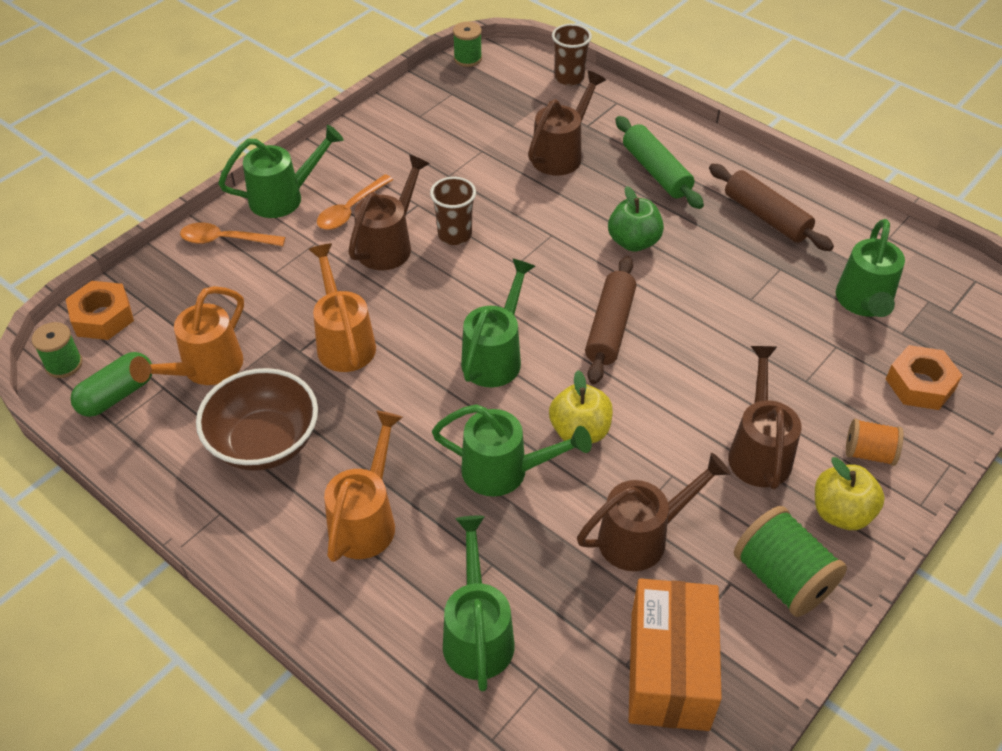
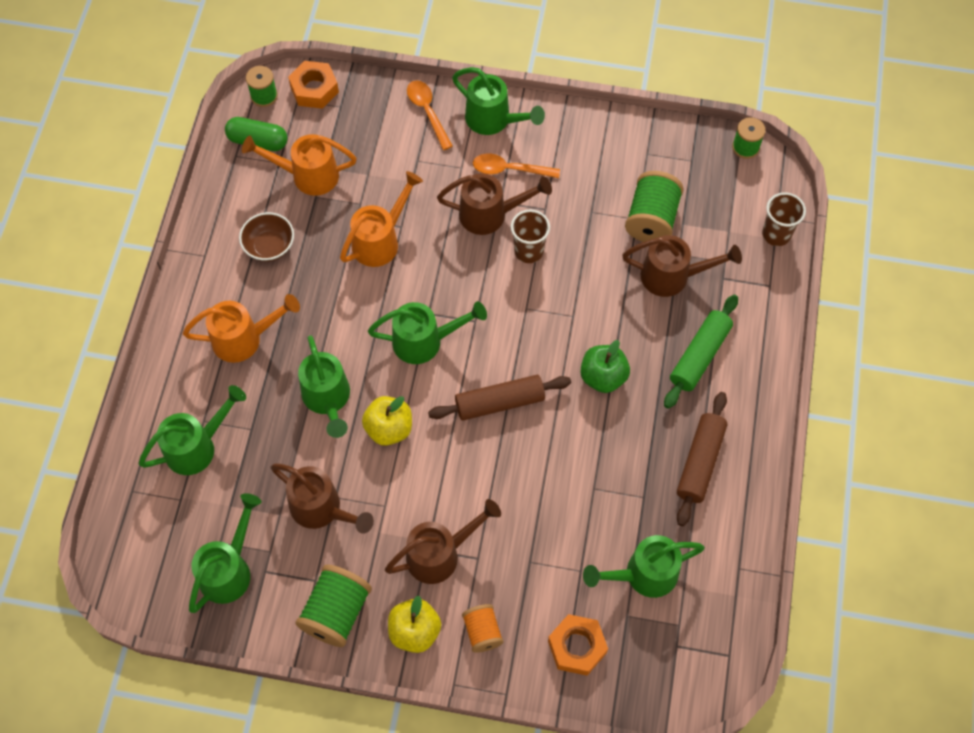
camera: 60 degrees right, 15 degrees up
brown bowl [196,368,318,471] -> brown bowl [239,212,294,262], size x0.63
orange box [629,578,722,731] -> green watering can [189,493,262,613]
none -> green spool [625,171,684,242]

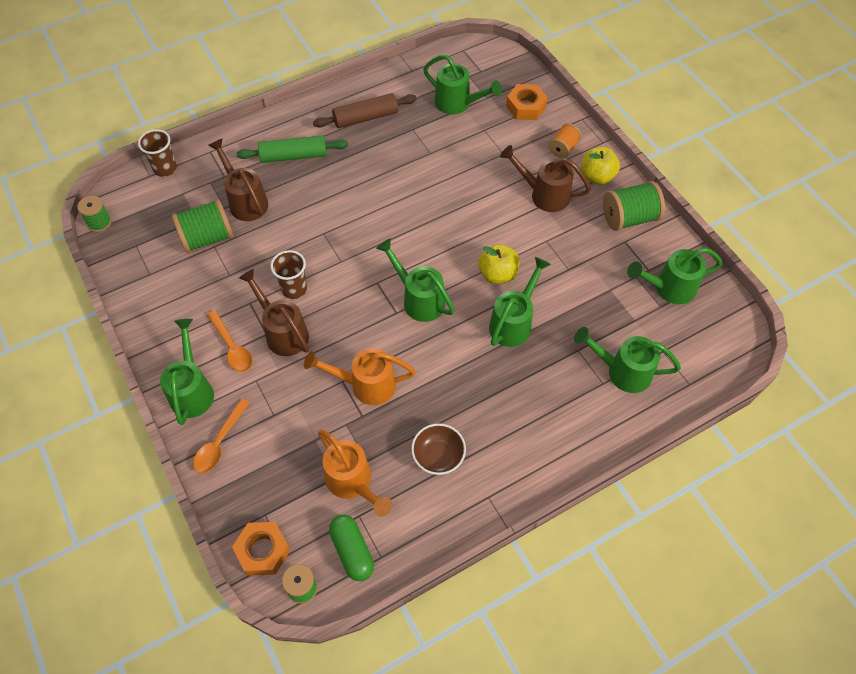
camera: 130 degrees left, 5 degrees down
orange watering can [183,294,300,363] -> none
brown watering can [271,463,374,534] -> none
brown rolling pin [428,375,571,420] -> none
green apple [580,340,630,393] -> none

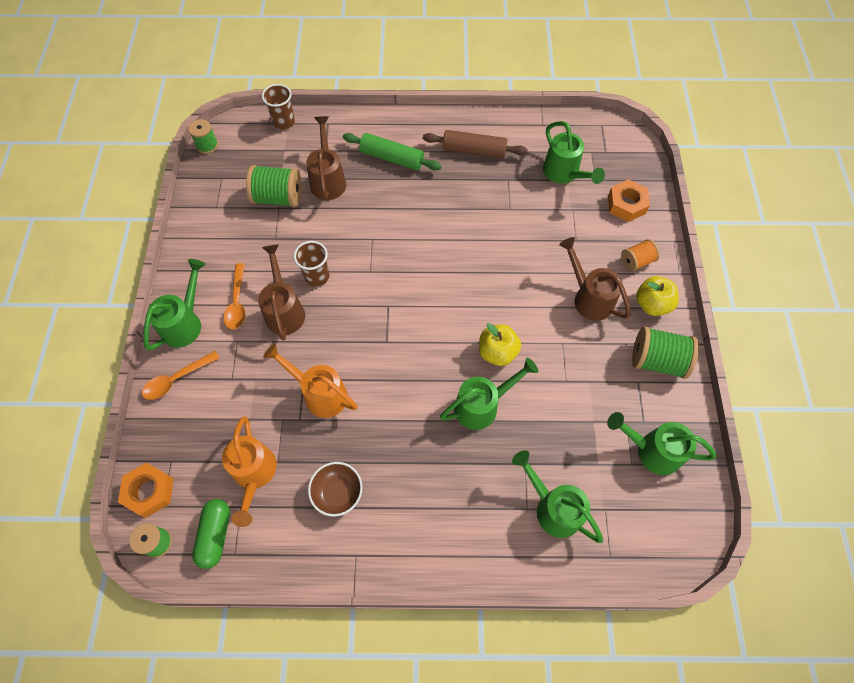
camera: 30 degrees right, 5 degrees up
green watering can [376,239,455,322] -> none

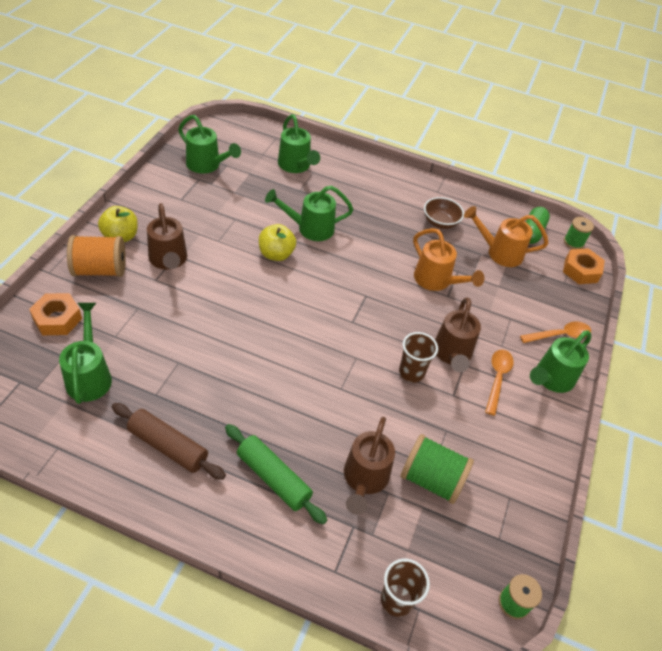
camera: 165 degrees left, 15 degrees down
orange watering can [222,416,277,527] -> orange watering can turned 90 degrees counterclockwise [464,206,548,267]
orange spool [621,239,660,272] -> orange spool [67,235,126,277], size x1.66
green spool [632,326,699,379] -> none

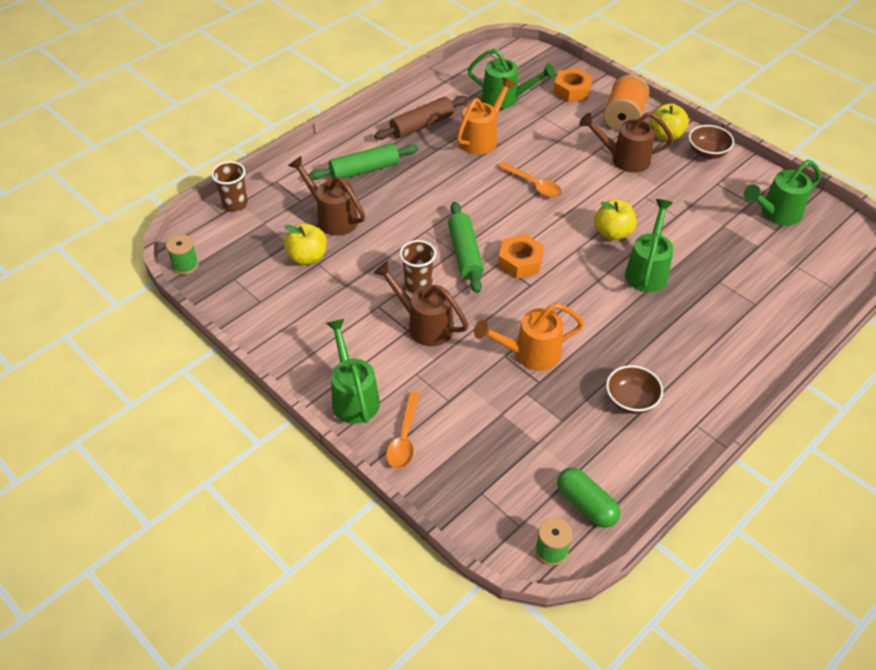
camera: 120 degrees right, 0 degrees up
green watering can [278,114,320,173] -> none
green spool [400,434,474,504] -> yellow apple [284,223,327,265]
orange watering can [464,206,548,267] -> orange watering can moved to [457,77,516,155]
orange spoon [485,350,514,416] -> orange spoon moved to [498,162,562,198]
orange nut [563,248,605,284] -> orange nut moved to [498,234,544,279]
none -> green rolling pin [448,202,484,293]
none -> brown bowl [689,125,734,159]

